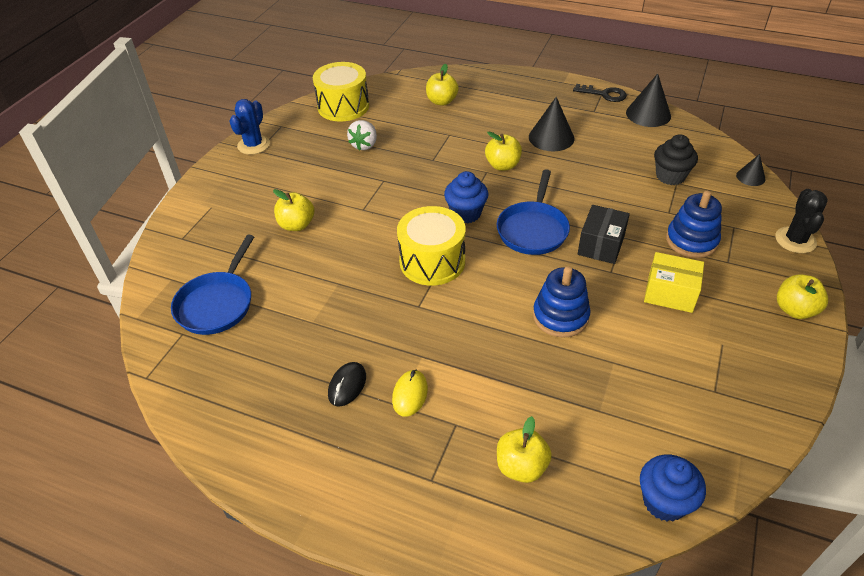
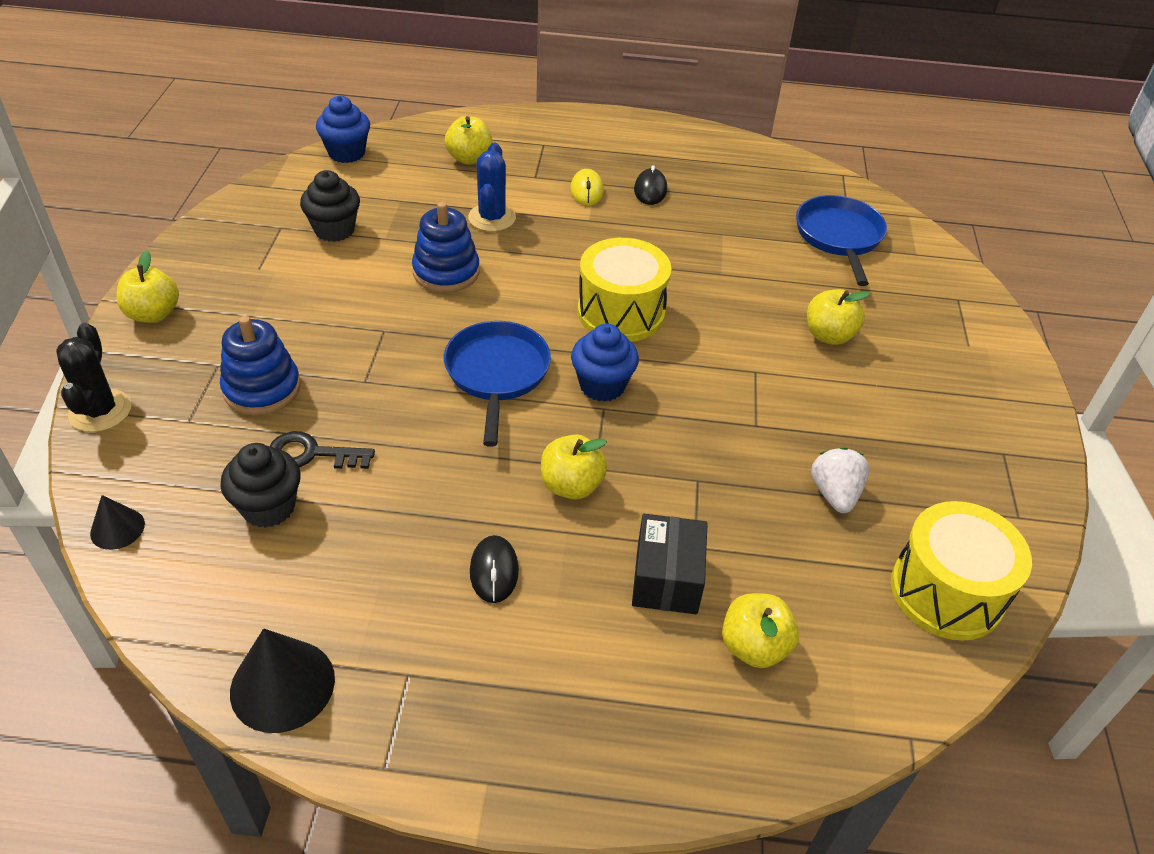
camera: 160 degrees right, 0 degrees up
blue cactus [229,99,270,155] -> blue cactus moved to [468,143,516,232]
black cone [529,97,575,151] -> black mouse [470,535,519,603]
black key [573,84,627,102] -> black key moved to [270,431,375,469]
black box [578,205,630,264] -> black box moved to [632,514,708,614]
yellow box [644,252,704,313] -> none
none -> black cupcake [300,170,360,242]

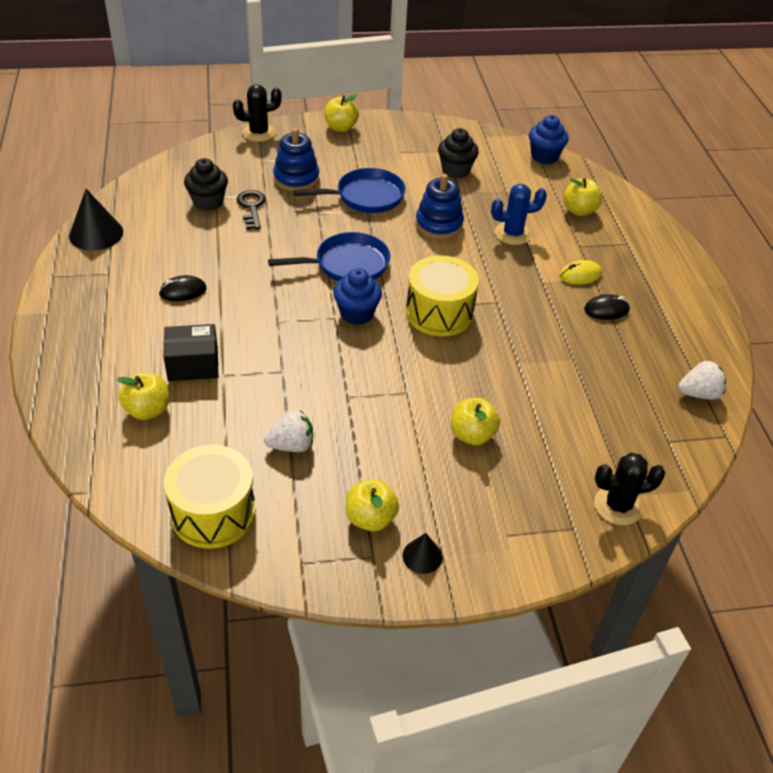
camera: 75 degrees right, 0 degrees up
black cone [90,495,145,550] -> black cone moved to [403,533,443,574]
yellow apple [541,434,607,499] -> yellow apple moved to [346,479,399,532]
blue pan [796,195,887,286] -> blue pan moved to [293,168,405,213]
none -> black cactus [594,453,665,525]
none -> white strawberry [678,361,726,400]

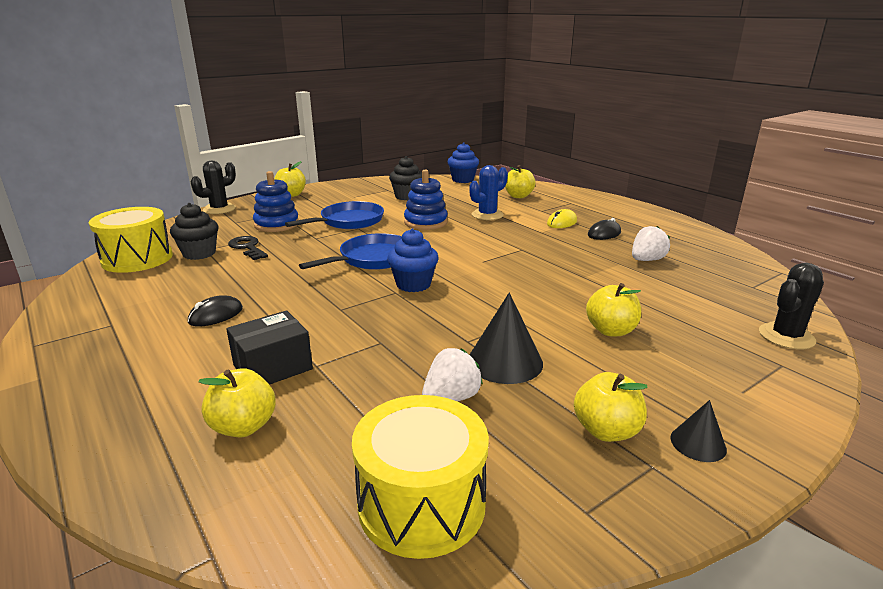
camera: 25 degrees left, 20 degrees down
black cone [69,189,123,251] -> black cone moved to [469,293,543,384]
yellow drum [406,255,479,337] -> yellow drum moved to [89,207,173,273]
white strawberry [678,361,726,400] -> white strawberry moved to [632,226,670,261]

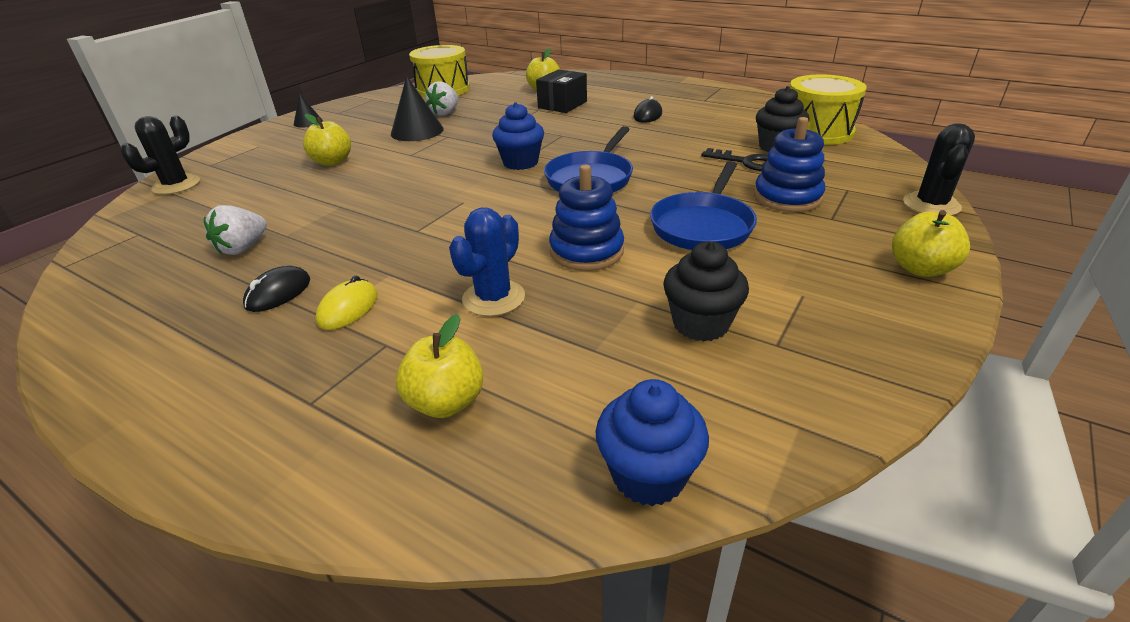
camera: 160 degrees right, 10 degrees up
yellow apple [574,372,648,442] -> none

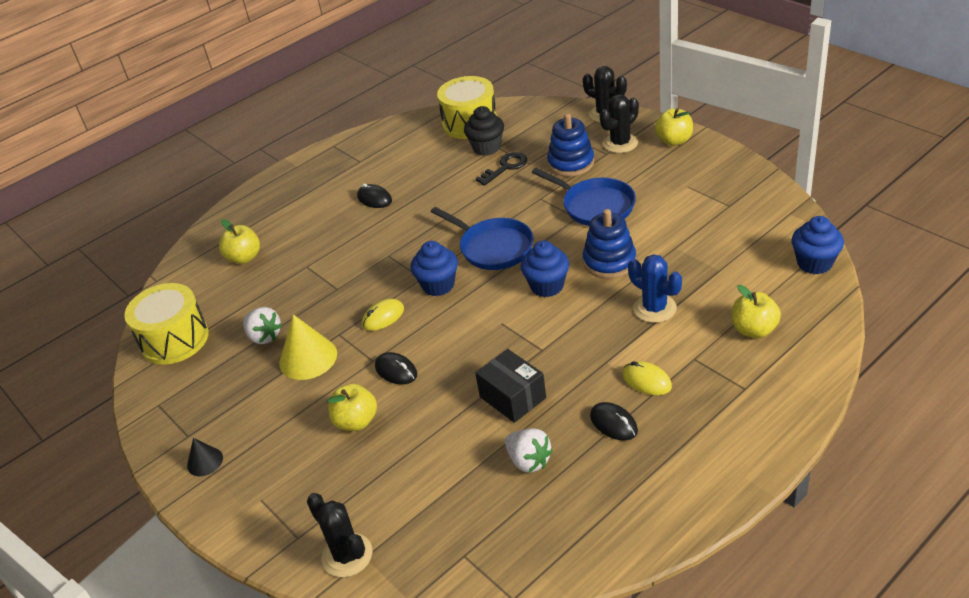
camera: 70 degrees left, 5 degrees up
black cone [391,76,444,141] -> yellow cone [279,314,337,380]
black box [536,69,587,113] -> black box moved to [475,349,546,423]
black cupcake [663,241,749,342] -> none
none -> yellow mouse [362,299,404,331]
none -> black mouse [375,352,417,385]
none -> blue cupcake [521,241,569,297]
none -> black cactus [600,94,639,153]

